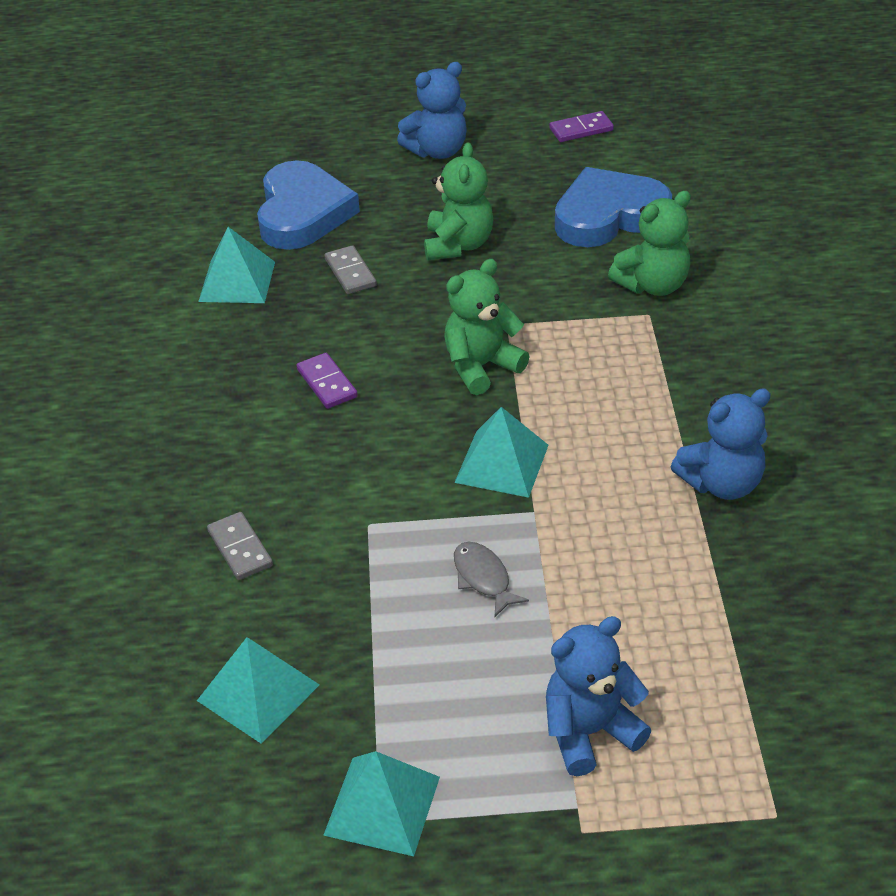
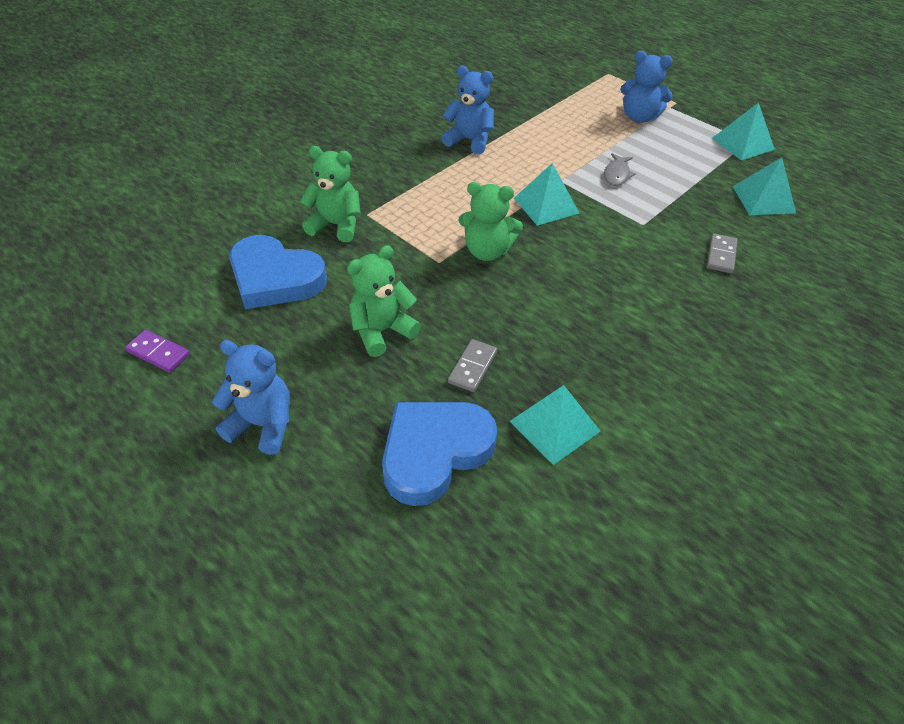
camera: 135 degrees left, 5 degrees up
purple domino [296,353,358,409] -> none

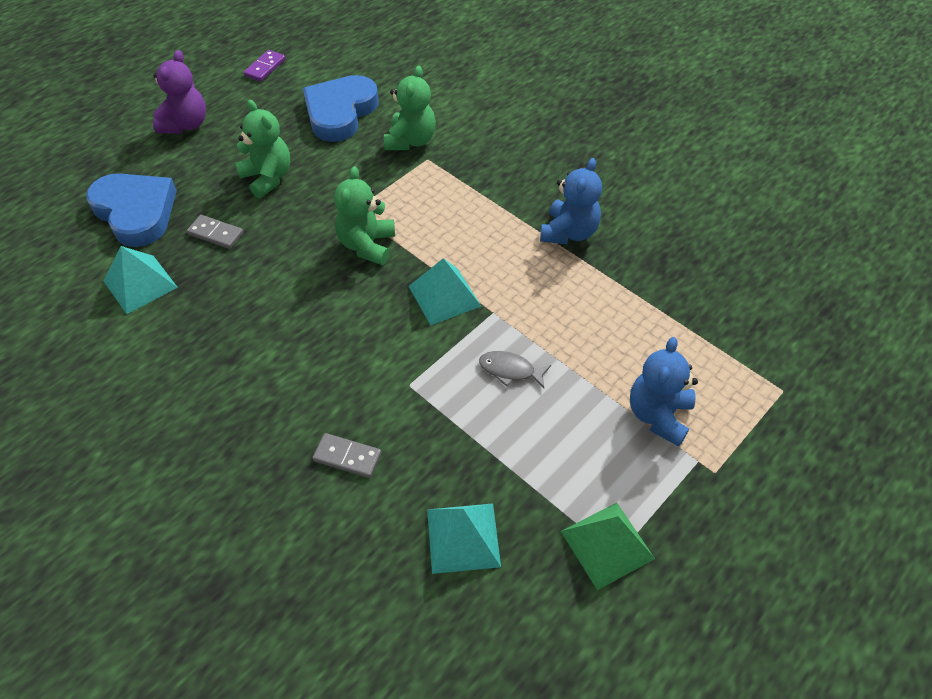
camera: 90 degrees right, 5 degrees up
blue teddy bear [212,340,290,455] -> purple teddy bear [153,50,206,134]
turquoise pyramid [712,103,775,160] -> green pyramid [561,503,655,590]

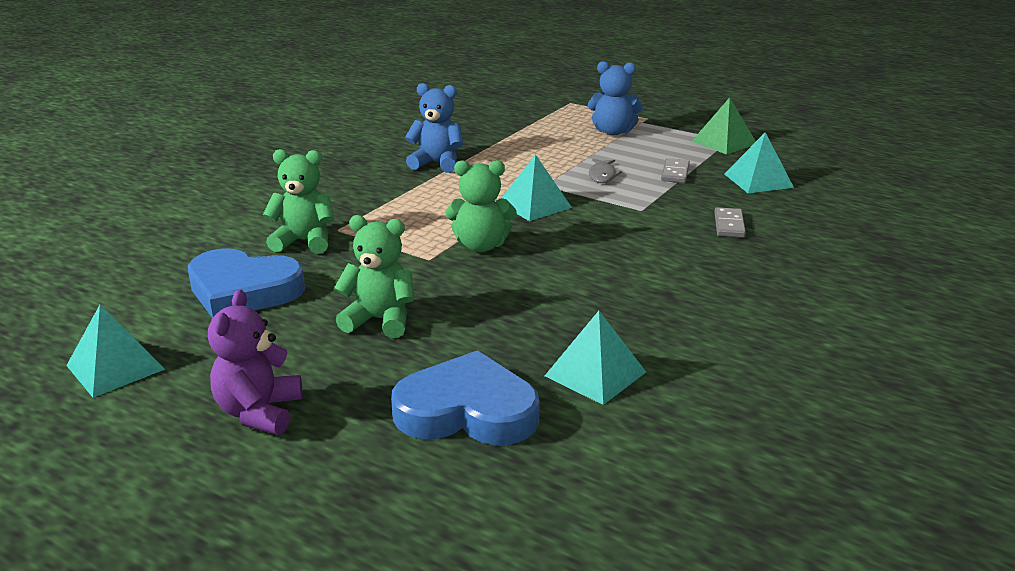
camera: 100 degrees left, 25 degrees down
blue heart [86,173,177,247] -> blue heart turned 60 degrees clockwise [391,350,540,445]
purple teddy bear [153,50,206,134] -> purple teddy bear turned 90 degrees counterclockwise [208,289,303,435]
grey domino [187,215,244,249] -> grey domino moved to [661,158,690,183]
green teddy bear [235,100,290,198] -> green teddy bear turned 60 degrees clockwise [334,215,415,338]
purple domino [243,50,286,82] -> turquoise pyramid [66,305,165,397]

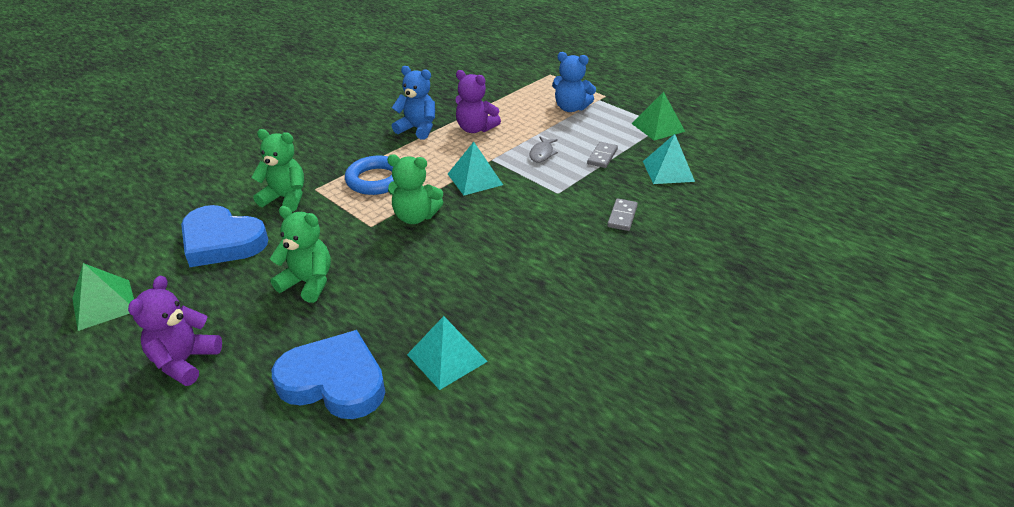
camera: 10 degrees right, 10 degrees up
turquoise pyramid [66,305,165,397] -> green pyramid [72,263,134,331]
none -> blue ring [345,156,394,195]
none -> purple teddy bear [455,70,501,133]

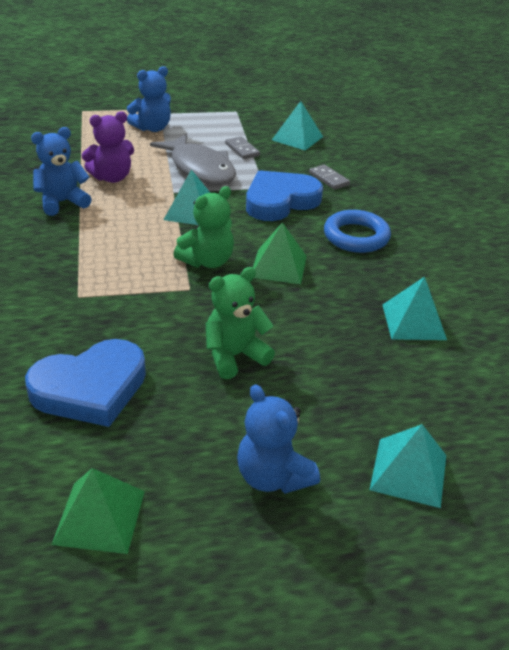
camera: 55 degrees left, 0 degrees up
purple teddy bear [128,275,222,386] -> blue teddy bear [237,384,320,494]
green teddy bear [251,129,304,212] -> none
blue heart [272,330,385,419] -> blue heart moved to [246,170,323,221]
blue ring [345,156,394,195] -> blue ring moved to [324,210,391,253]
grey fish [529,137,558,162] -> grey fish [150,133,236,185], size x2.22
green pyramid [631,92,685,141] -> green pyramid moved to [253,222,307,284]
none -> turquoise pyramid [370,424,446,508]

